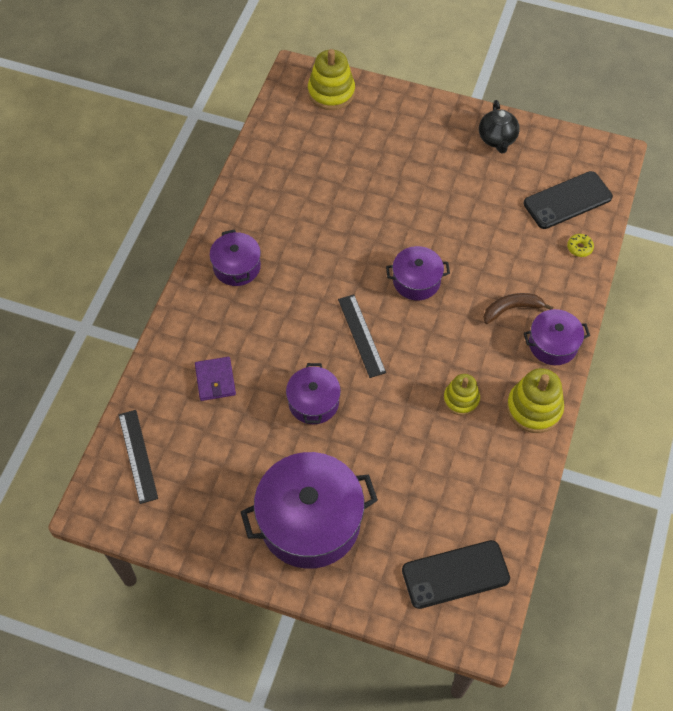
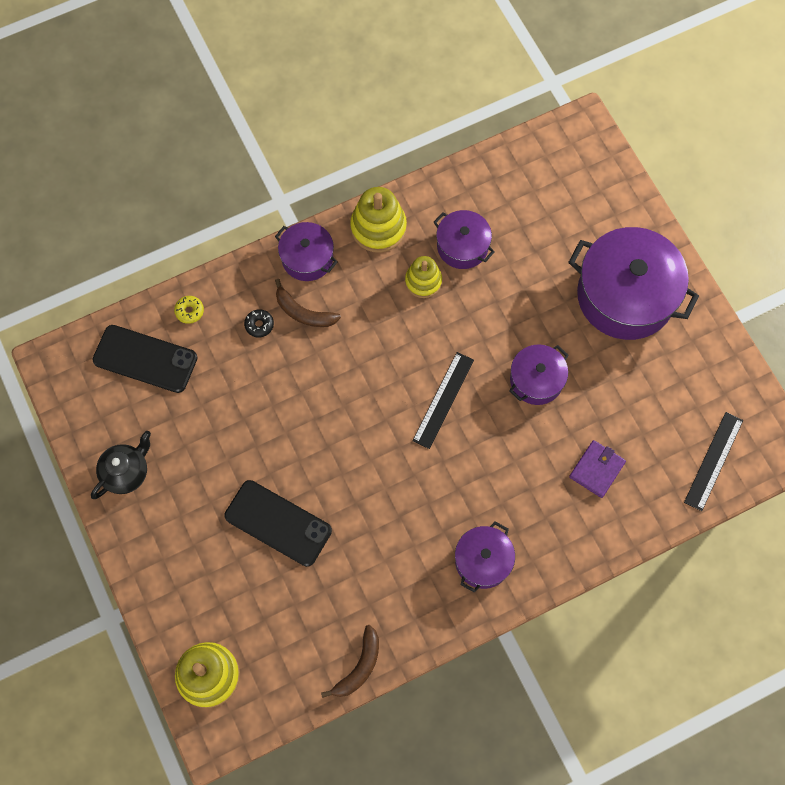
camera: 135 degrees left, 10 degrees up
purple pot [386,246,450,300] -> purple pot moved to [433,210,495,269]
black phone [402,540,510,609] -> black phone moved to [225,480,332,567]
none -> black donut [244,309,274,338]
none -> brown banana [321,625,379,698]

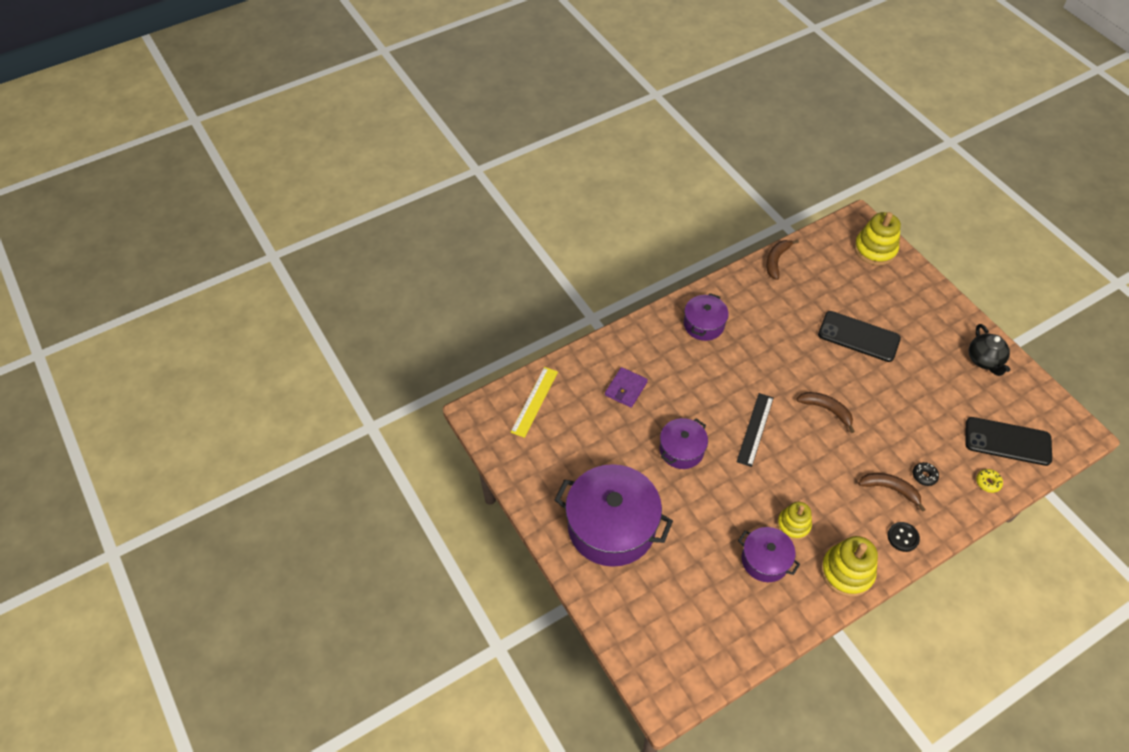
camera: 175 degrees right, 15 degrees down
black teapot [91,431,151,499] -> black teapot turned 45 degrees counterclockwise [969,324,1011,376]
purple pot [275,222,338,281] -> black button [887,522,920,552]
black ruler [684,412,743,511] -> yellow ruler [510,367,558,438]
none -> brown banana [796,392,855,433]

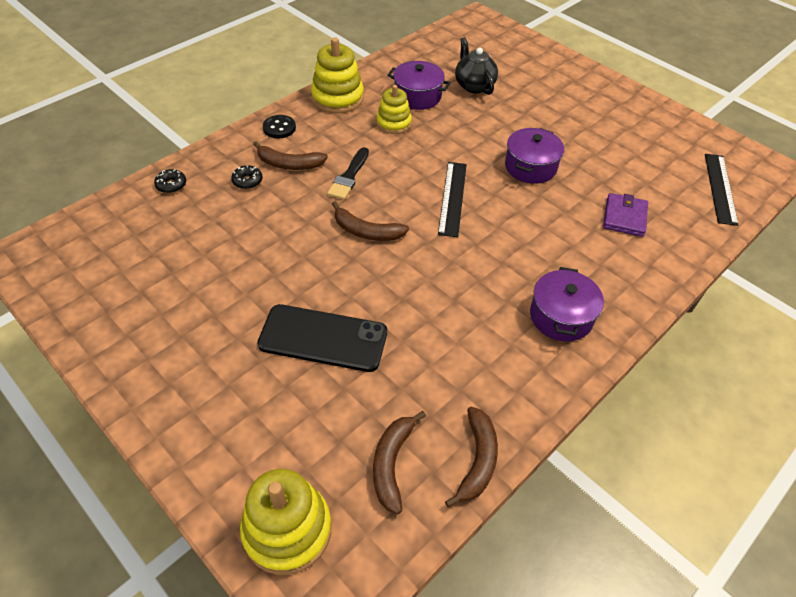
camera: 165 degrees right, 5 degrees down
yellow ruler [510,367,558,438] -> black ruler [705,154,739,226]
purple pot [555,464,673,567] -> none
black phone [965,417,1052,466] -> none
black teapot [969,324,1011,376] -> black teapot moved to [455,37,498,95]
yellow donut [976,469,1003,493] -> black donut [154,169,186,193]
none -> black brush [327,147,369,200]
none -> brown banana [373,411,426,514]

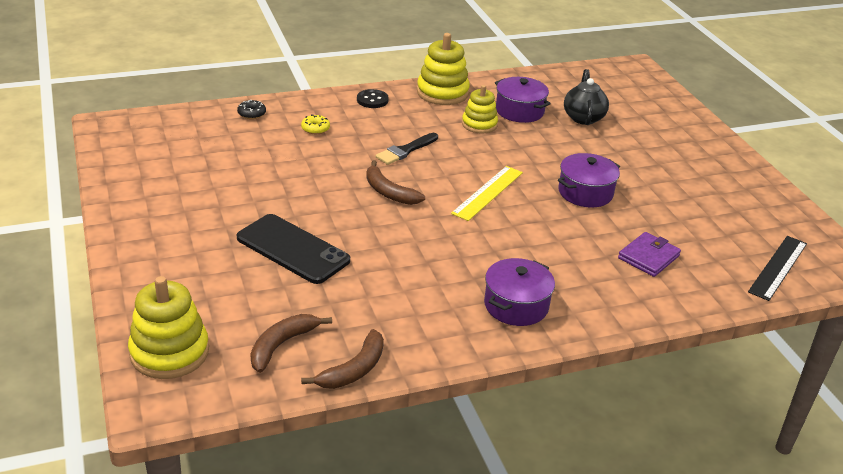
camera: 25 degrees right, 15 degrees down
black donut [231,165,262,189] -> yellow donut [301,114,330,134]
brown banana [253,141,328,170] -> none
black ruler [438,162,467,237] -> yellow ruler [451,166,523,221]

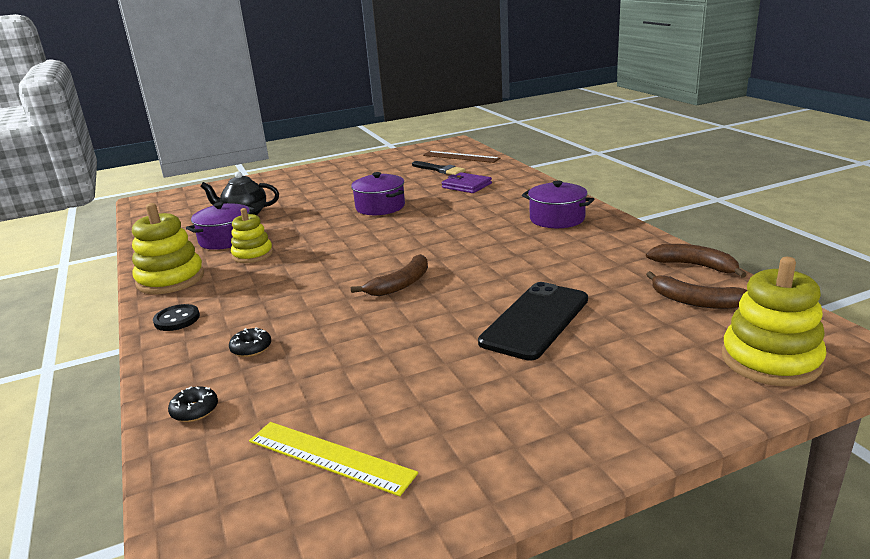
camera: 90 degrees left, 10 degrees down
yellow donut [301,114,330,134] -> black donut [229,328,271,357]
black brush [376,133,438,165] -> black brush moved to [412,161,465,175]
yellow ruler [451,166,523,221] -> yellow ruler moved to [249,422,418,496]
black ruler [748,236,807,301] -> brown ruler [423,151,500,163]

